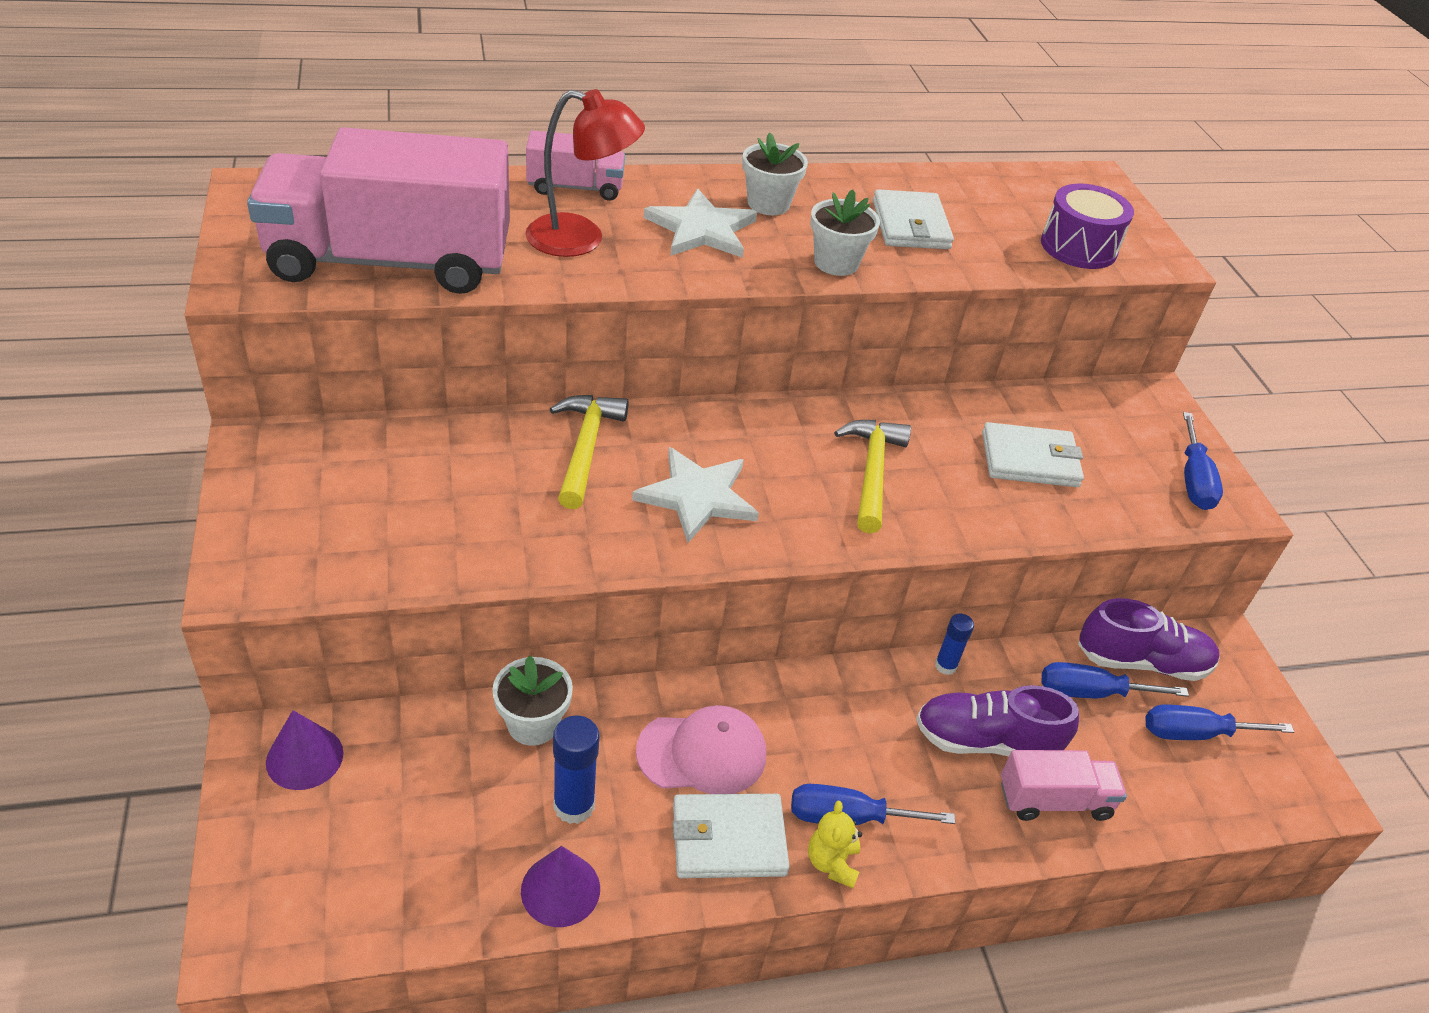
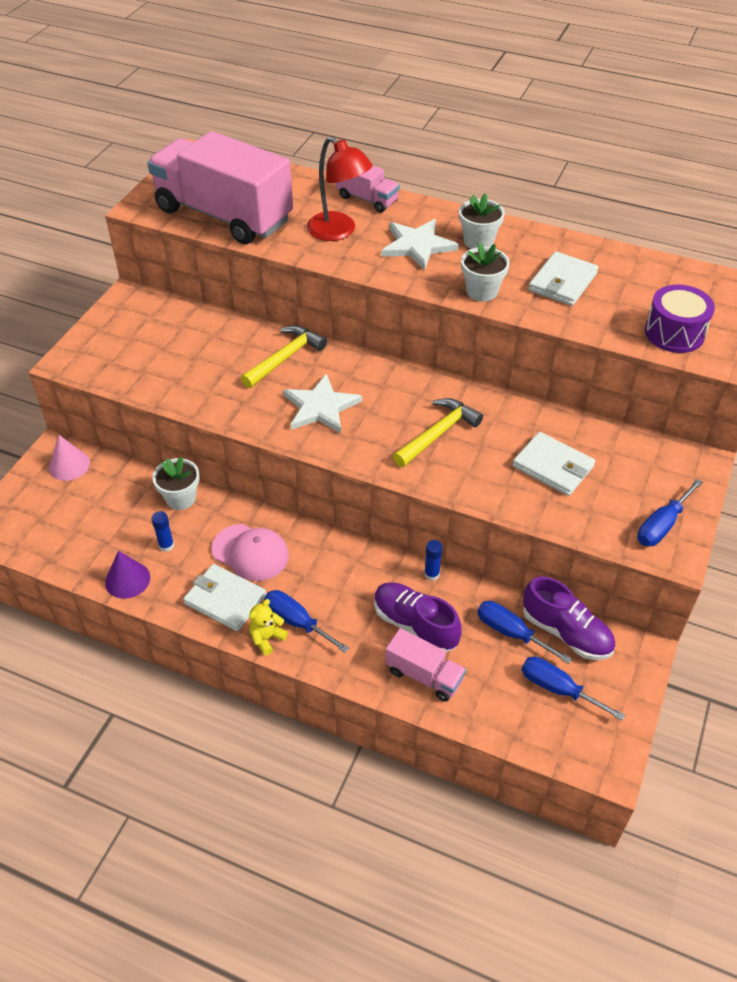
camera: 40 degrees right, 5 degrees up
purple cone [266,710,343,790] -> pink cone [49,435,90,481]
blue glue stick [553,715,600,824] -> blue glue stick [151,511,174,552], size x0.62

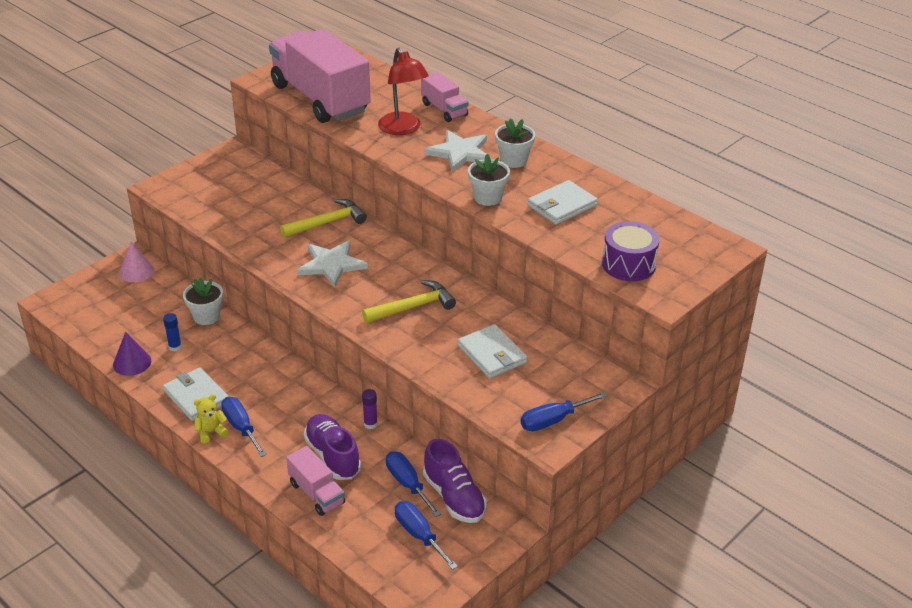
camera: 20 degrees right, 10 degrees down
pink cap [212,524,289,581] -> none
blue glue stick [424,540,443,581] -> purple glue stick [362,389,378,429]

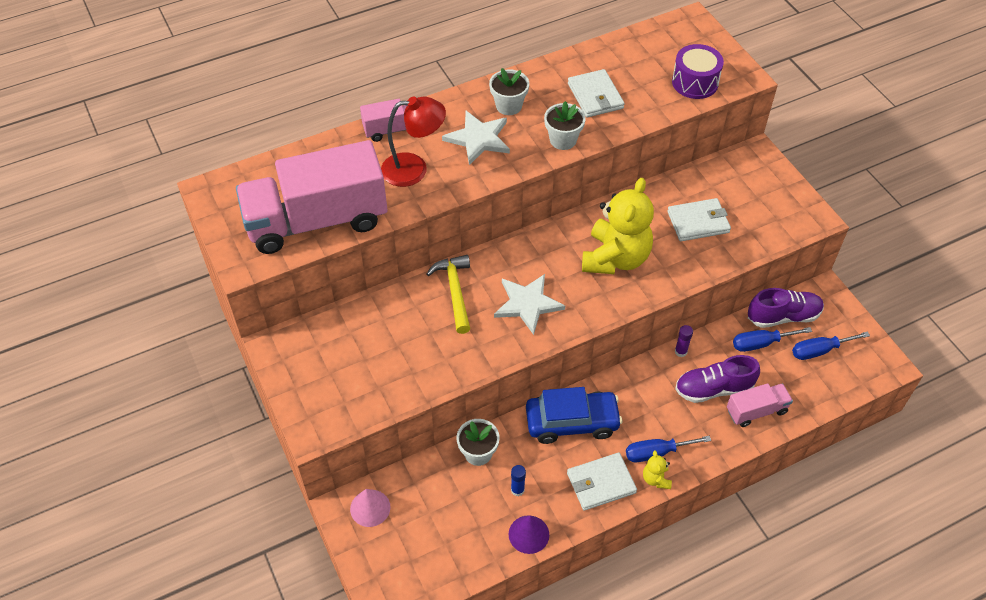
camera: 70 degrees left, 15 degrees up
yellow hammer [362,280,456,323] -> yellow teddy bear [582,178,654,274]
blue screwdriver [521,392,608,431] -> none
none -> blue car [526,387,622,444]

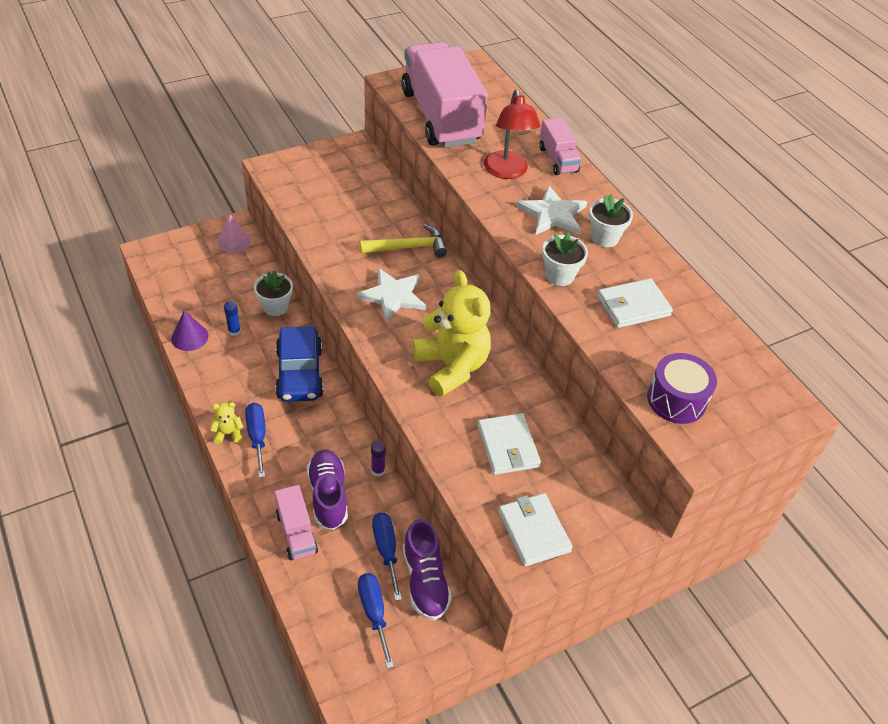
camera: 85 degrees right, 5 degrees down
white wallet [567,453,637,511] -> white wallet moved to [498,493,573,566]
yellow teddy bear [582,178,654,274] -> yellow teddy bear turned 135 degrees counterclockwise [413,270,491,397]

